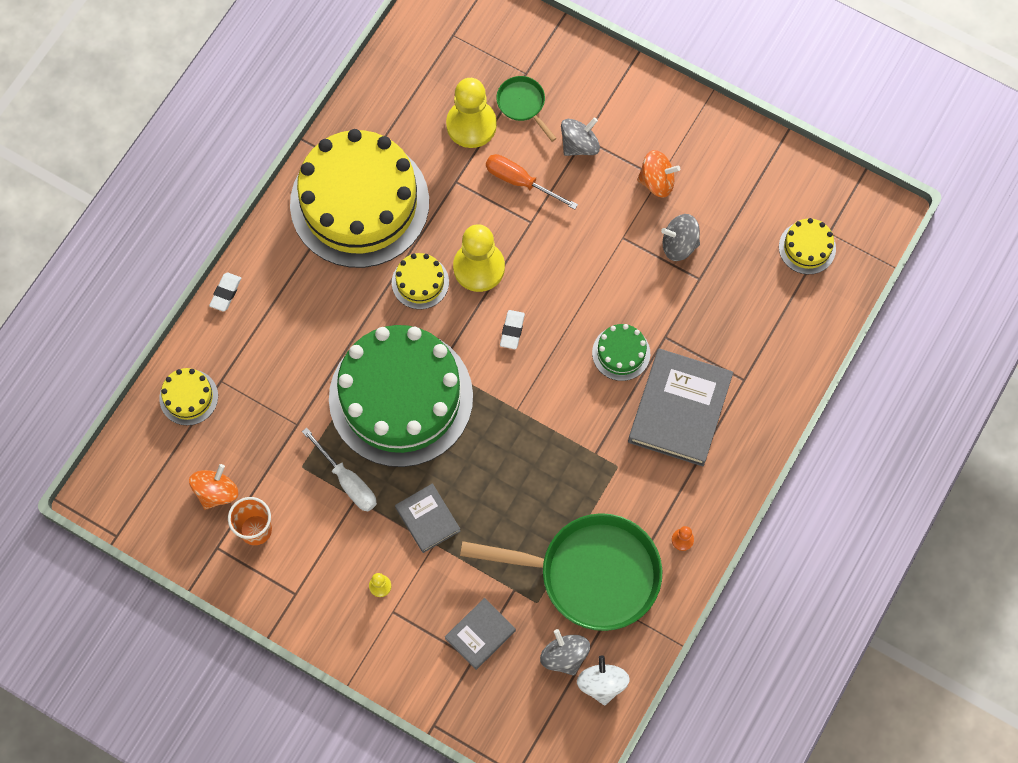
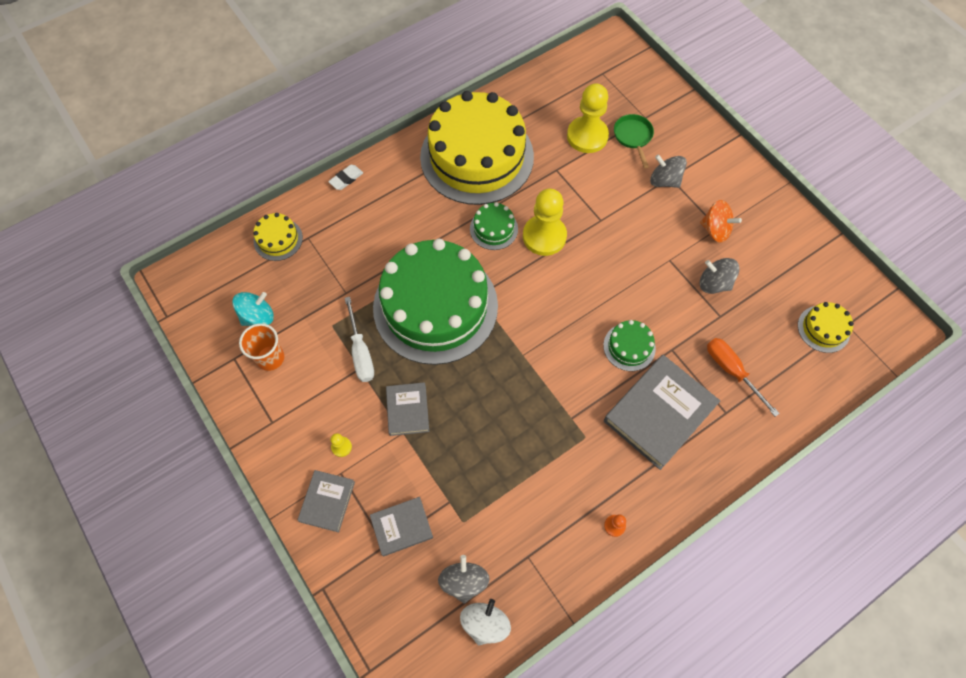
camera: 25 degrees right, 5 degrees down
orange spinning top [189,464,238,510] -> turquoise spinning top [232,292,274,326]
yellow cake [392,253,449,309] -> green cake [470,202,518,250]
green pan [460,513,662,631] -> none
orange screwdriver [486,154,578,209] -> orange screwdriver moved to [707,338,780,417]
white eraser [500,310,525,349] -> none
grey spinning top [561,117,600,156] -> grey spinning top turned 135 degrees counterclockwise [650,154,687,188]
none -> grey book [297,470,355,532]

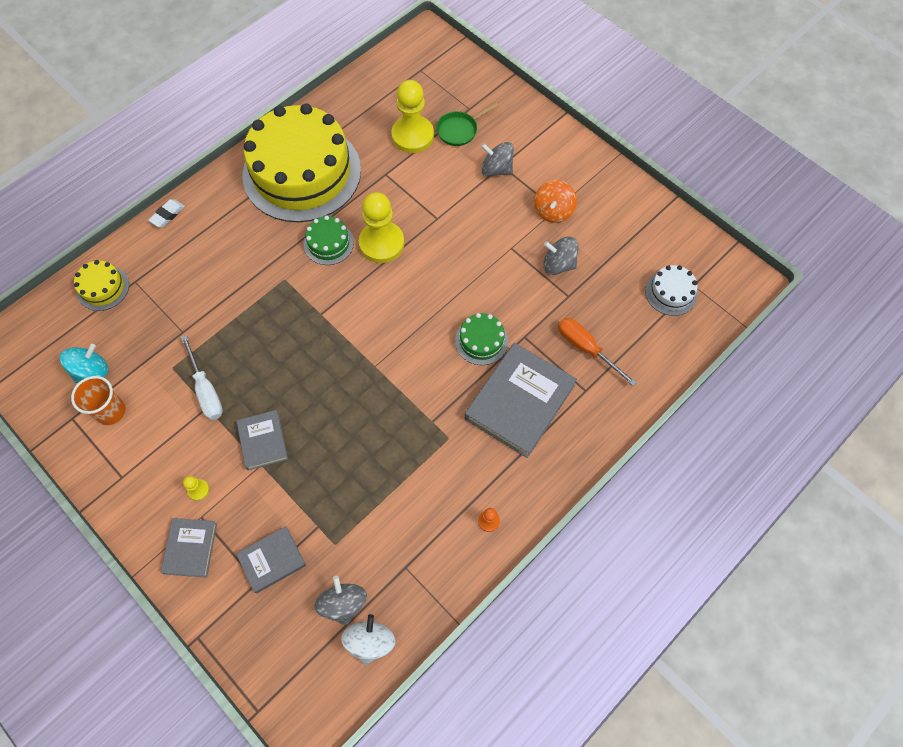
camera: 10 degrees left, 0 degrees up
green cake [373,239,498,365] -> none
green pan [614,114,654,169] -> green pan turned 105 degrees counterclockwise [436,102,498,146]
orange spinning top [700,200,742,243] -> orange spinning top turned 90 degrees clockwise [534,180,577,223]
yellow cake [798,302,854,353] -> white cake [645,265,698,316]

